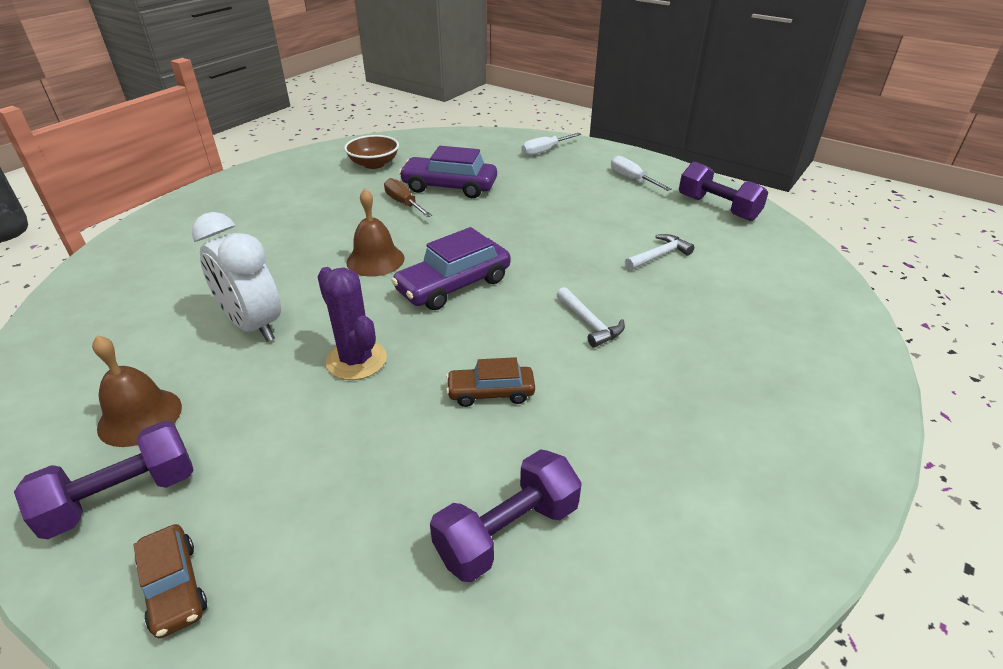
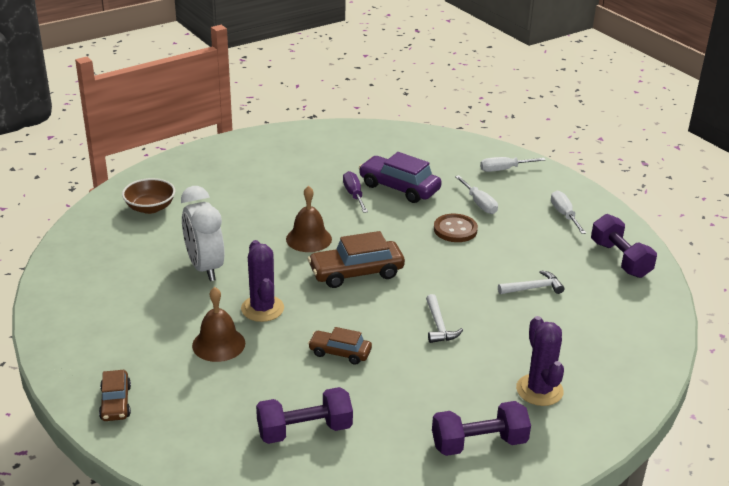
camera: 20 degrees right, 5 degrees down
purple dumbbell [14,421,194,539] -> purple dumbbell moved to [432,401,531,456]
brown bell [92,335,182,447] -> brown bell moved to [192,287,245,362]
brown bowl [344,135,399,169] -> brown bowl moved to [122,178,175,214]
brown screwdriver [384,178,432,217] -> purple screwdriver [343,171,368,213]
purple car [391,227,511,310] -> brown car [308,231,405,288]
none -> brown button [434,214,478,242]
none -> white screwdriver [455,175,498,214]
none -> purple cactus [516,316,564,406]

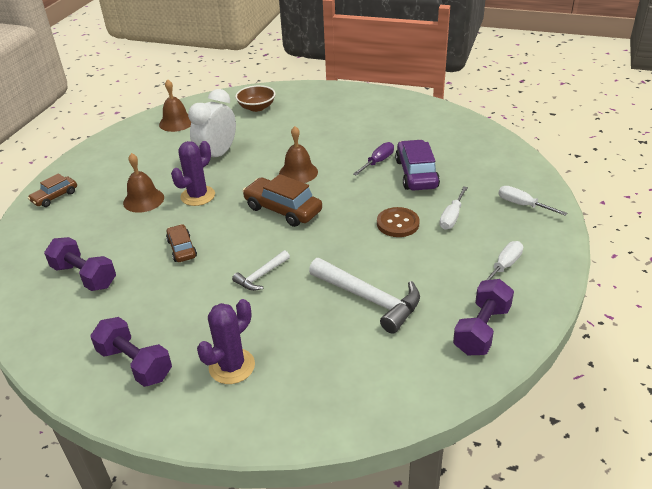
camera: 55 degrees right, 5 degrees up
white hammer [498,270,564,294] -> white hammer [309,258,420,334], size x1.84
none -> brown bell [159,79,191,132]

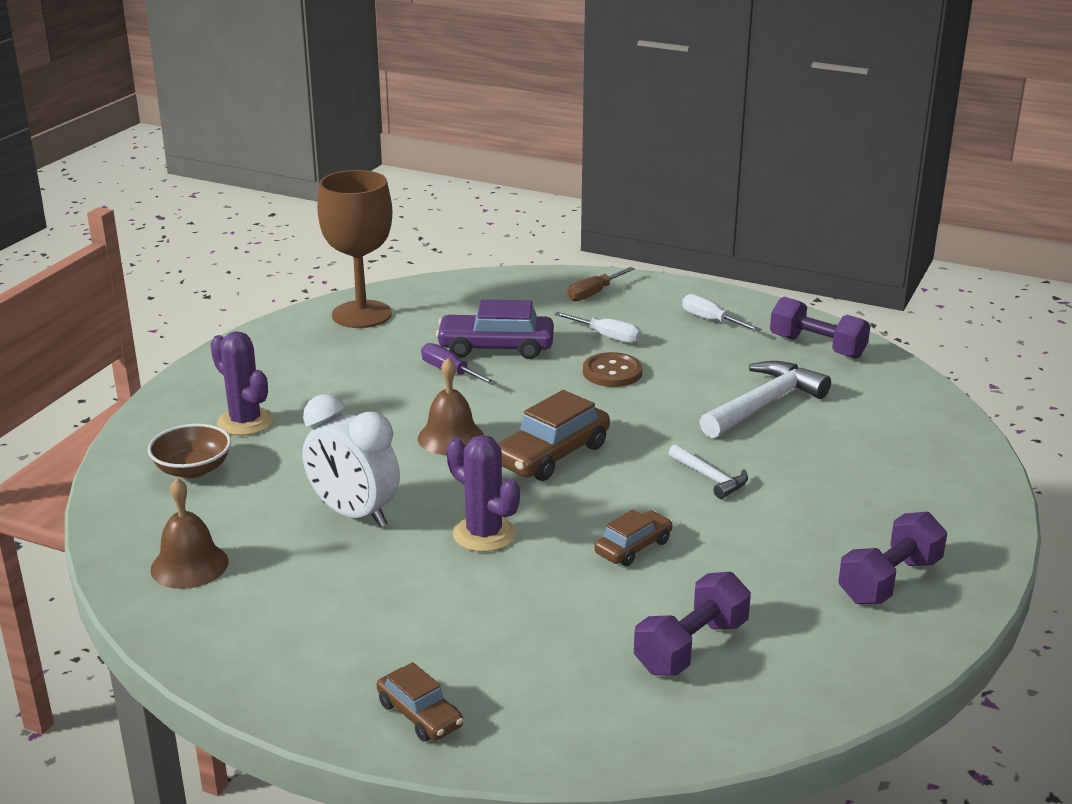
camera: 85 degrees left, 10 degrees down
brown bell [123,153,164,213] -> none
brown car [166,224,197,262] -> brown car turned 150 degrees clockwise [594,509,673,566]
purple cactus [197,299,255,384] -> purple cactus moved to [210,331,273,436]
white screwdriver [498,186,567,216] -> brown screwdriver [567,267,635,301]
none -> brown goblet [317,170,392,328]

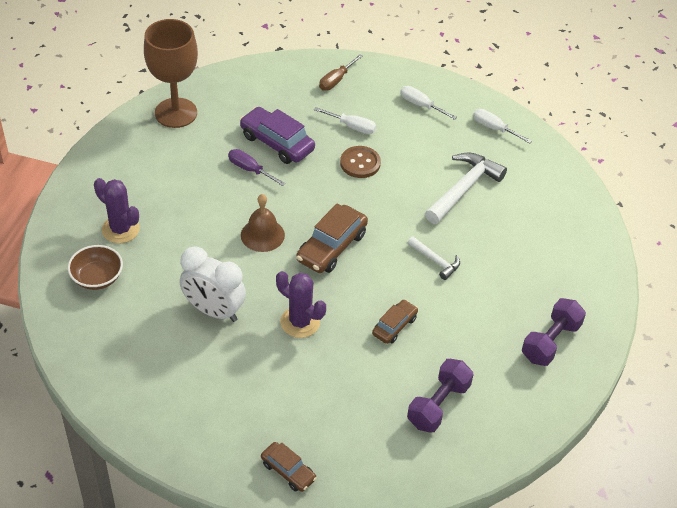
camera: 10 degrees left, 20 degrees up
brown bell [150,478,229,589] -> none
purple car [436,299,554,359] -> purple car turned 45 degrees clockwise [239,107,315,164]
purple dumbbell [770,297,871,359] -> white screwdriver [473,109,532,143]

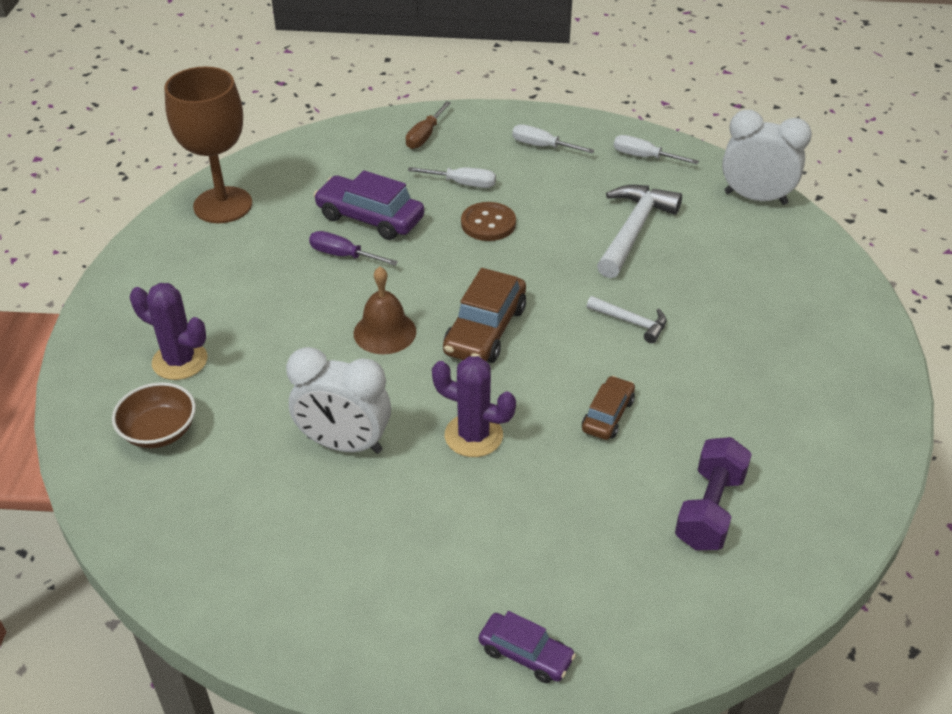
camera: 10 degrees left, 5 degrees down
brown car [261,442,317,492] -> purple car [479,611,576,683]
purple dumbbell [522,298,586,366] -> none
none -> white clock [722,110,812,205]

